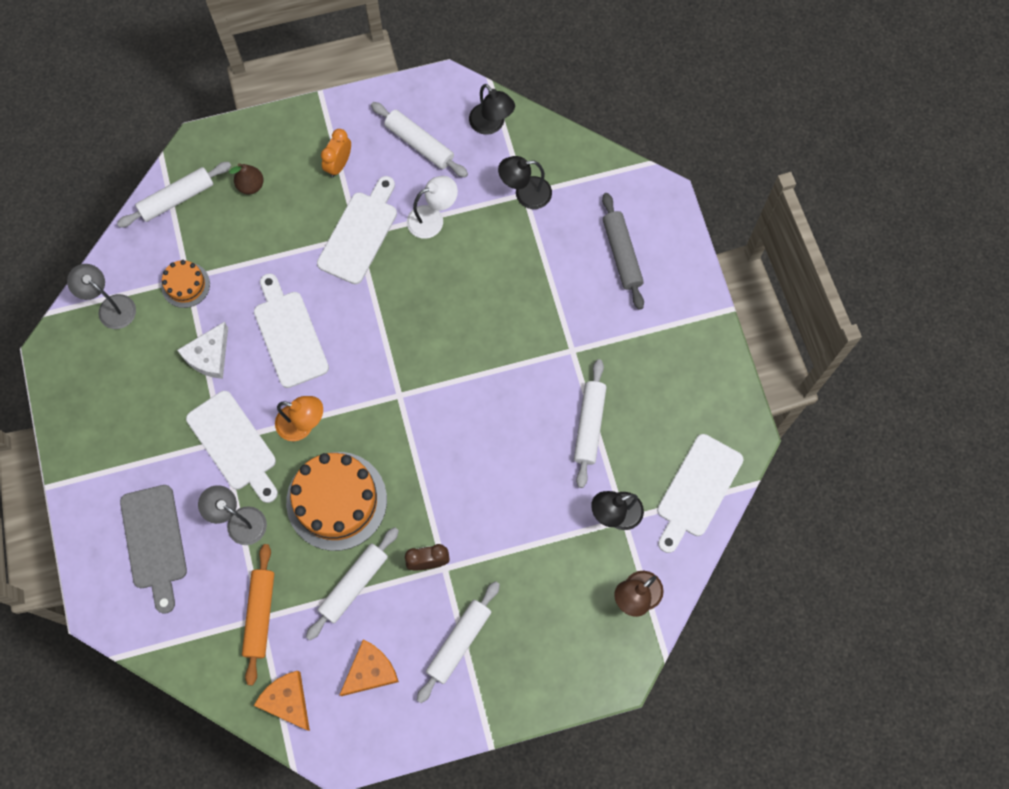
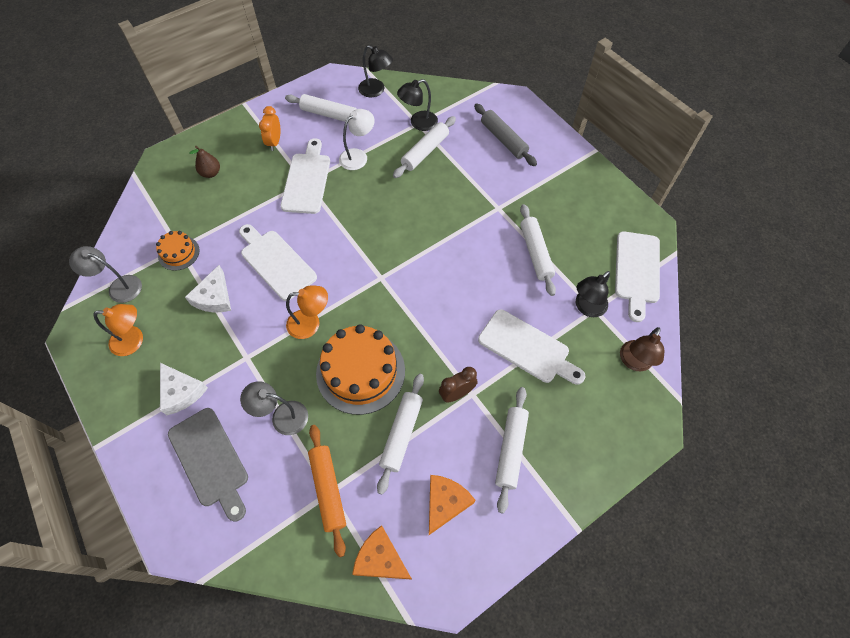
camera: 20 degrees left, 10 degrees down
white rolling pin [117,162,231,228] -> white rolling pin moved to [393,116,456,178]
white cutting board [186,391,278,503] -> white cutting board moved to [478,310,586,385]
none -> orange lamp [93,304,143,356]
none -> white cheese [160,363,208,415]

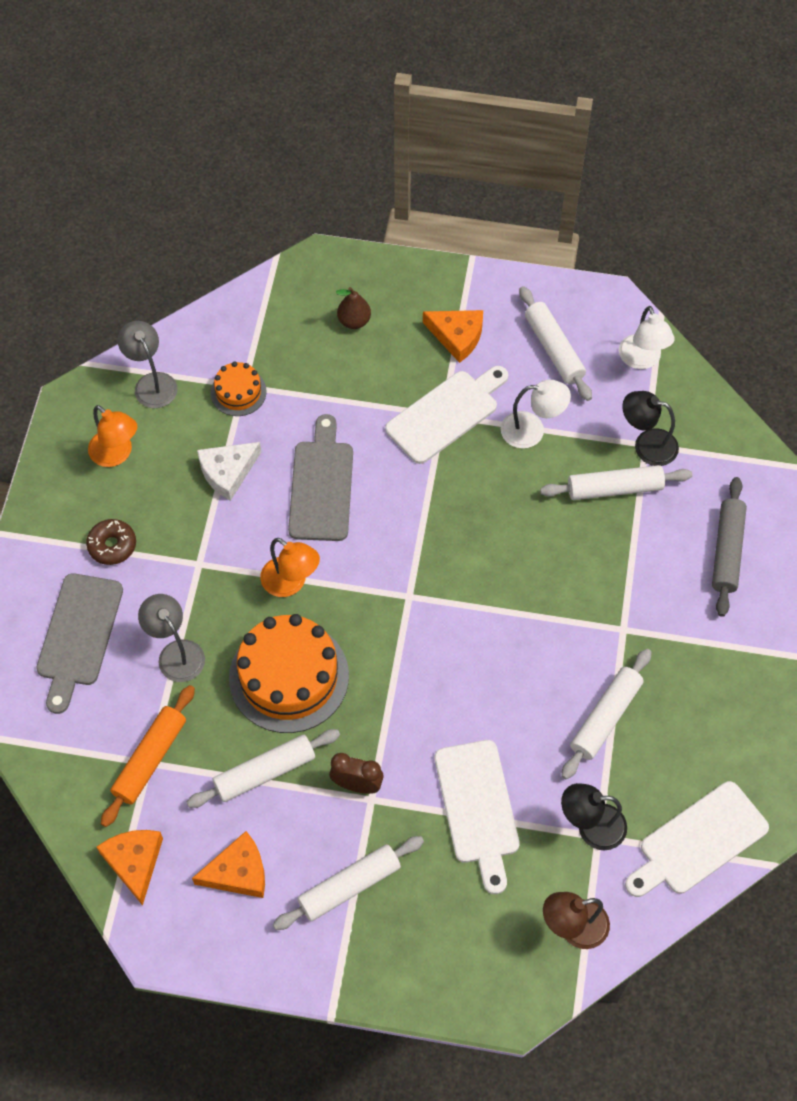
camera: 45 degrees right, 0 degrees up
white cheese [160,363,208,415] -> brown donut [86,519,136,565]
white cutting board [239,224,317,301] -> grey cutting board [288,414,353,541]
orange clock [259,106,280,151] -> orange cheese [423,310,483,363]
black lamp [358,45,393,97] -> white lamp [619,306,674,369]

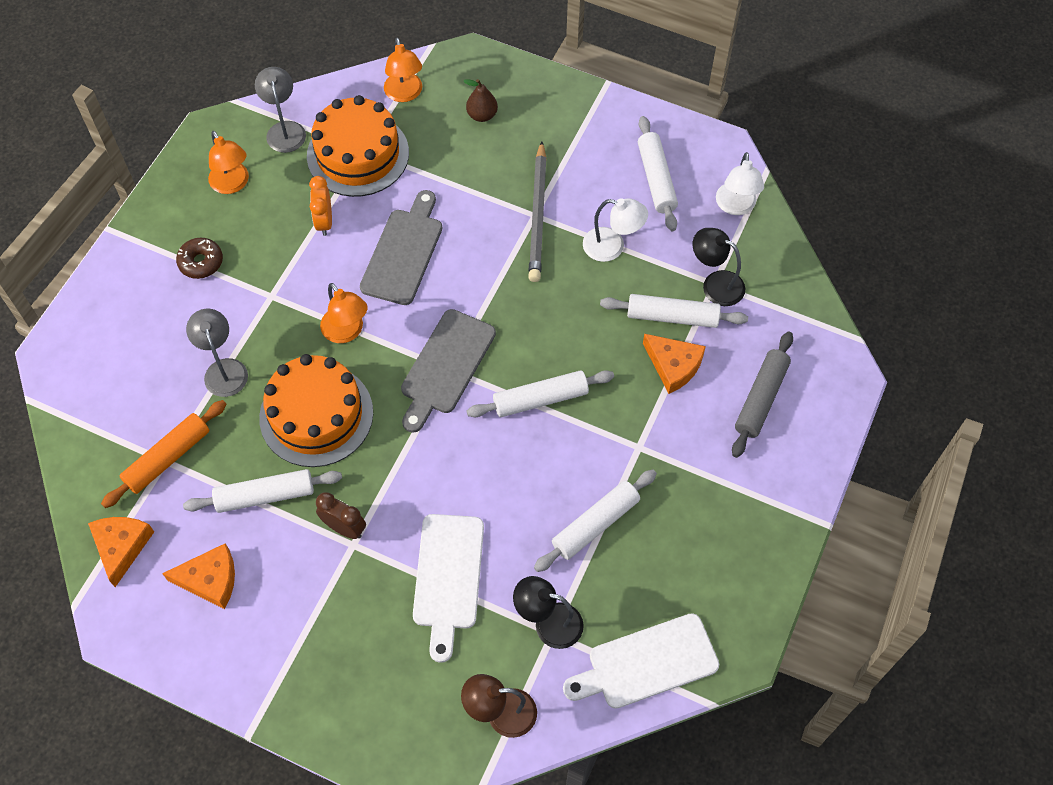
camera: 15 degrees right, 0 degrees up
grey cutting board [36,573,123,714] -> grey cutting board moved to [401,309,496,433]
white cheese [197,442,261,501] -> orange clock [309,176,332,236]
orange cake [211,361,267,416] -> orange cake [307,95,409,197], size x1.97
white rolling pin [273,836,424,930] -> white rolling pin moved to [467,370,614,417]
white cutting board [385,366,508,464] -> grey pencil [528,141,547,282]
orange cheese [423,310,483,363] -> orange cheese moved to [643,334,706,394]
none -> orange lamp [384,38,422,102]

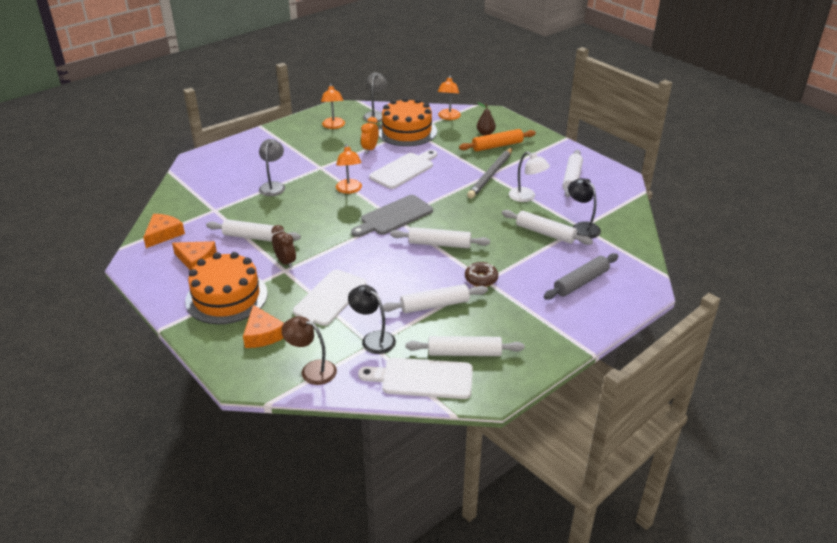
camera: 25 degrees right, 25 degrees down
orange rolling pin [101,400,226,508] -> orange rolling pin moved to [459,129,536,151]
brown donut [176,238,223,279] -> brown donut moved to [465,262,498,287]
orange cake [259,354,373,467] -> orange cake moved to [185,252,268,324]
grey cutting board [360,190,442,305] -> white cutting board [369,150,437,189]
orange cheese [643,334,706,394] -> orange cheese moved to [243,305,284,348]
white lamp [716,152,764,215] -> none
none -> white rolling pin [406,336,525,356]

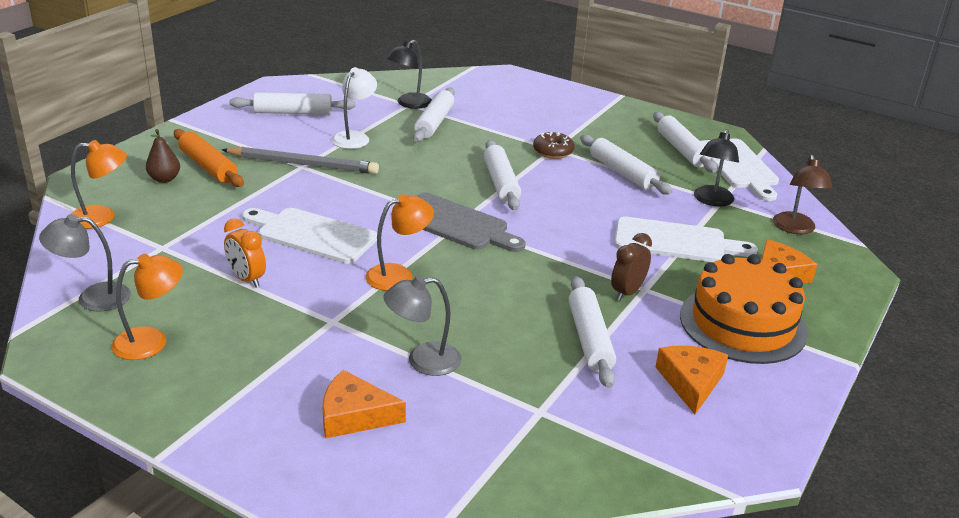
camera: 110 degrees left, 5 degrees down
orange cheese [143,214,185,248] -> orange cheese moved to [322,370,406,439]
orange clock [361,117,379,154] -> orange clock turned 45 degrees clockwise [224,218,266,288]
orange cake [378,97,437,146] -> none
grey rolling pin [544,253,618,300] -> none

